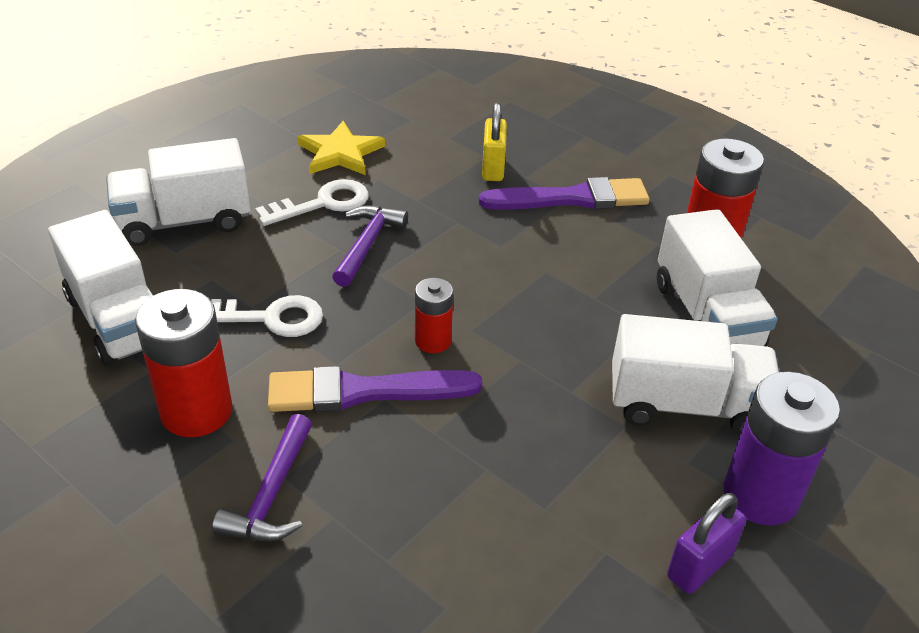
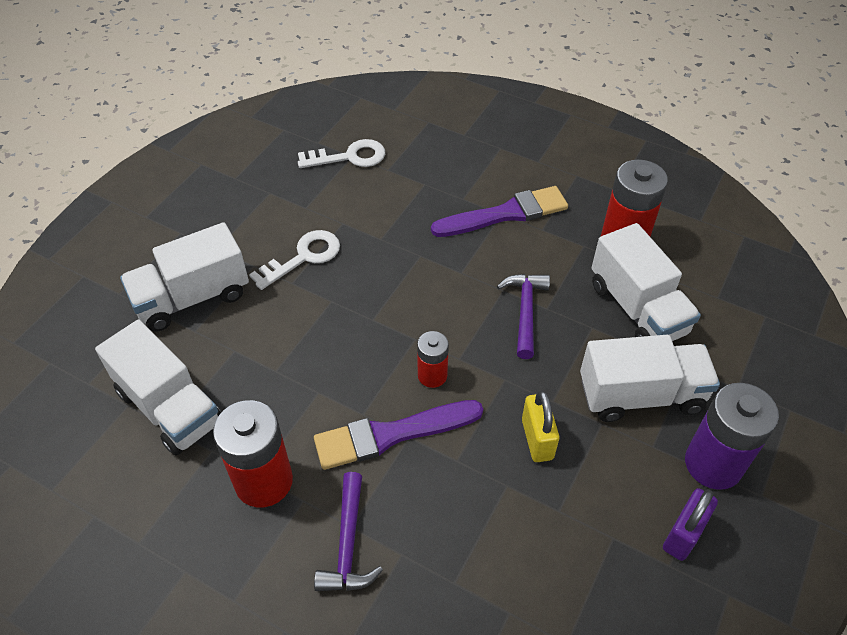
camera: 10 degrees left, 10 degrees up
white key [211,295,323,337] -> white key moved to [298,139,385,168]
yellow star [297,121,385,175] -> none
purple hammer [332,205,408,287] -> purple hammer moved to [497,274,550,359]
yellow padlock [482,103,507,181] -> yellow padlock moved to [522,390,559,462]

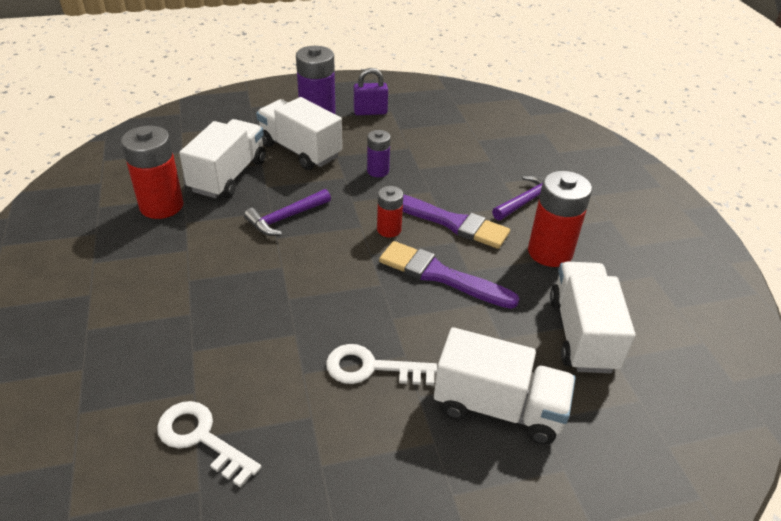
camera: 135 degrees left, 10 degrees down
purple brush [431,186,568,237] -> purple brush moved to [379,241,519,309]
yellow padlock [522,390,559,462] -> purple battery [367,130,391,177]

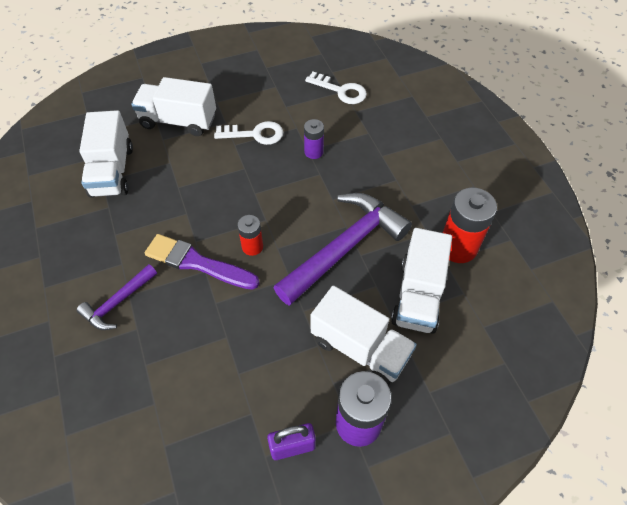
camera: 175 degrees right, 15 degrees up
purple hammer [244,189,331,236] -> purple hammer [273,193,412,306], size x1.93
purple battery [367,130,391,177] -> purple battery moved to [304,119,324,159]
purple brush [379,241,519,309] -> none
red battery [528,171,592,267] -> none

